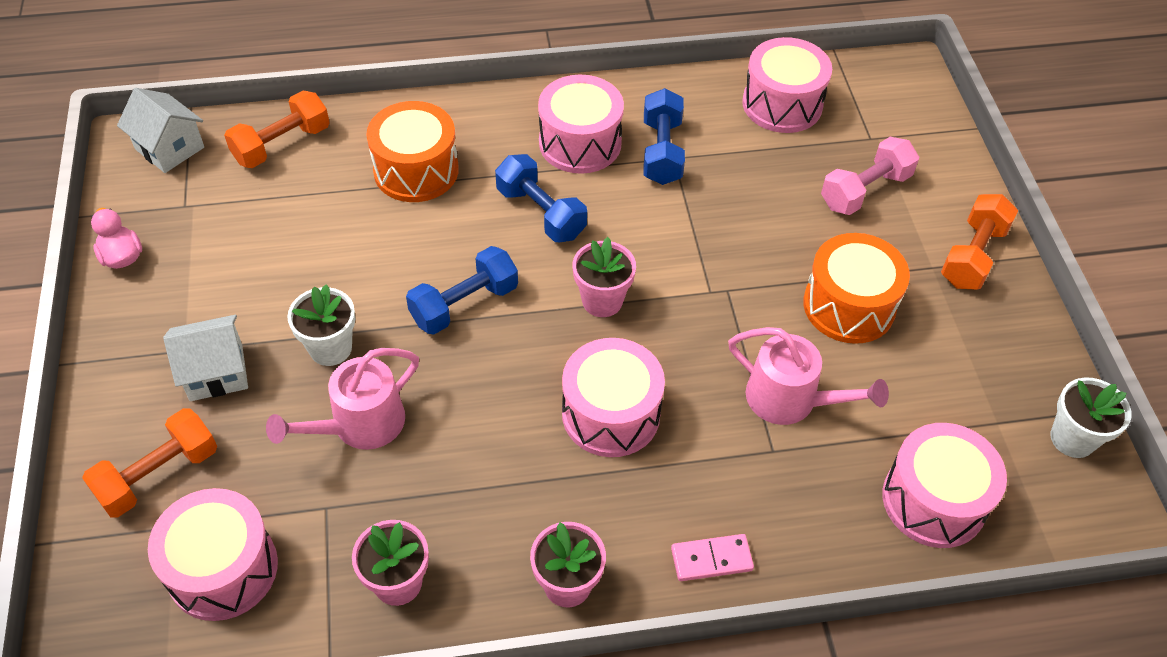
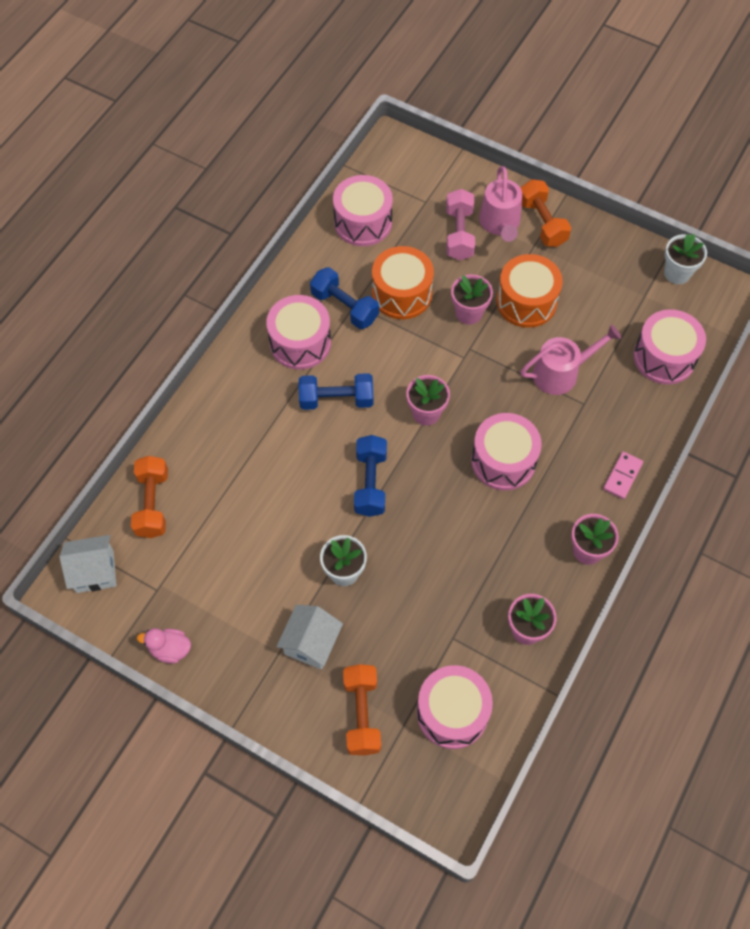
camera: 50 degrees left, 10 degrees up
pink watering can [266,348,419,450] -> pink watering can moved to [479,166,522,242]
orange drum [367,101,459,202] -> orange drum moved to [372,246,434,319]
none -> pink flower pot [451,274,493,325]

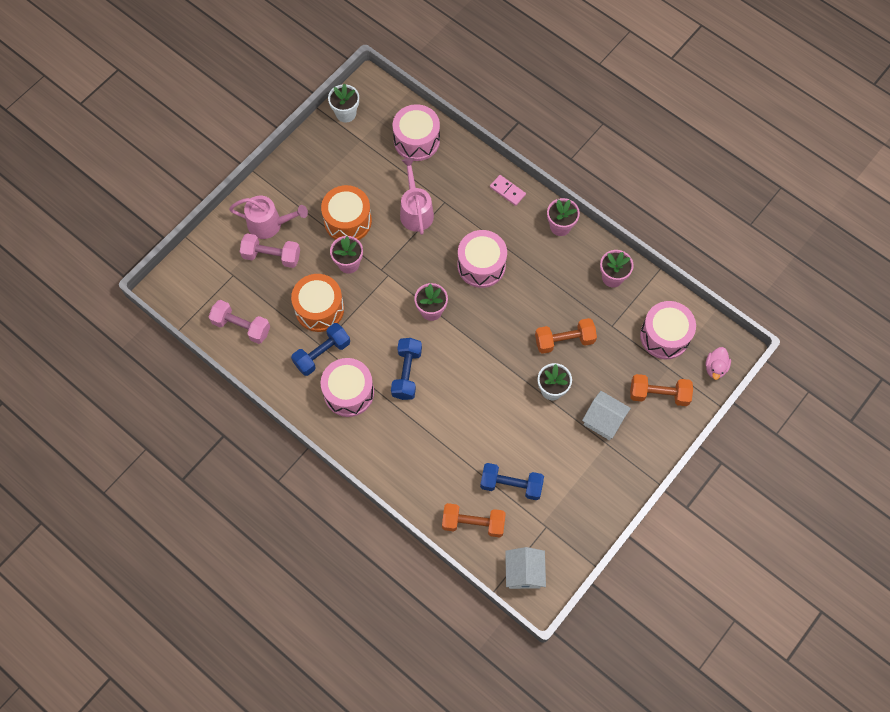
camera: 80 degrees left, 5 degrees up
pink duck [137,628,191,664] -> pink duck moved to [706,347,731,380]
pink drum [333,175,393,246] -> pink dumbbell [209,300,270,344]
blue dumbbell [354,435,387,517] -> blue dumbbell moved to [480,463,544,500]
orange dumbbell [521,179,571,247] -> orange dumbbell moved to [535,318,597,354]

